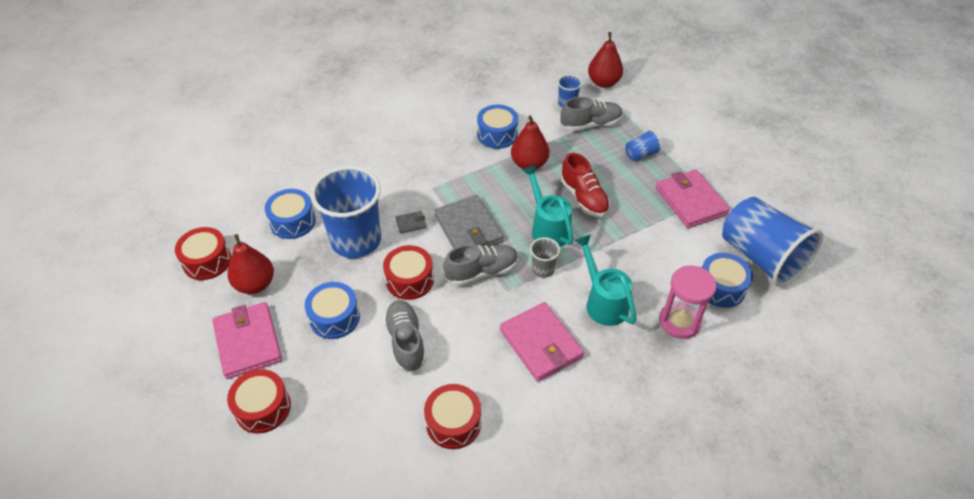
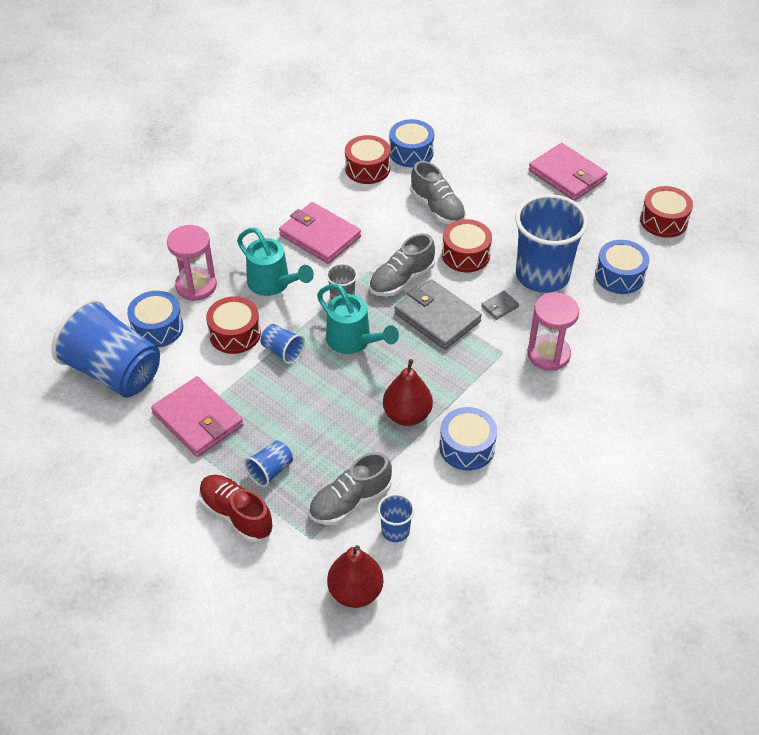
camera: 160 degrees right, 0 degrees up
red drum [227,369,291,434] -> red drum moved to [206,296,261,354]
red pear [228,234,274,294] -> none
blue drum [305,282,360,339] -> blue drum moved to [389,119,434,167]
red shoe [560,153,610,217] -> red shoe moved to [199,475,273,542]
none -> blue cup [261,324,305,364]
none -> pink hourglass [527,292,579,371]

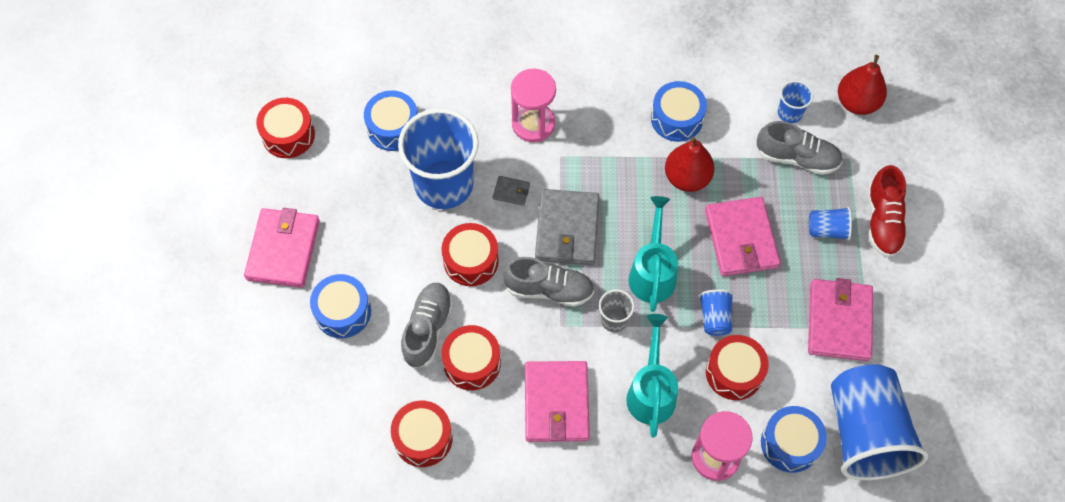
camera: 130 degrees left, 15 degrees up
blue drum [389,119,434,167] -> blue drum moved to [310,274,371,338]
none -> red drum [441,325,501,390]
none -> pink wallet [705,197,780,276]

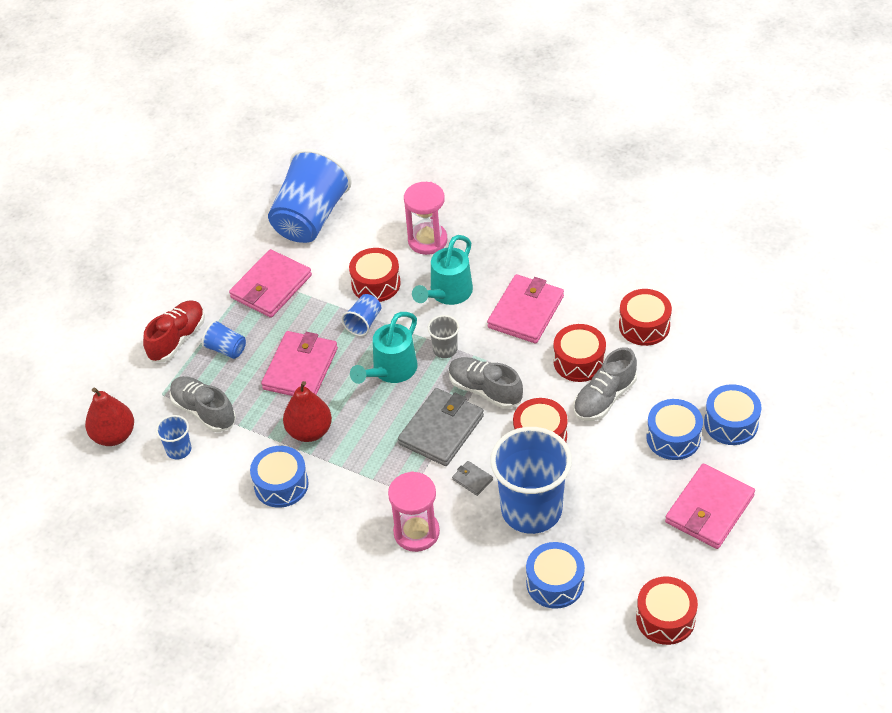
camera: 150 degrees left, 15 degrees down
blue drum [761,406,827,473] -> blue drum moved to [704,384,761,445]

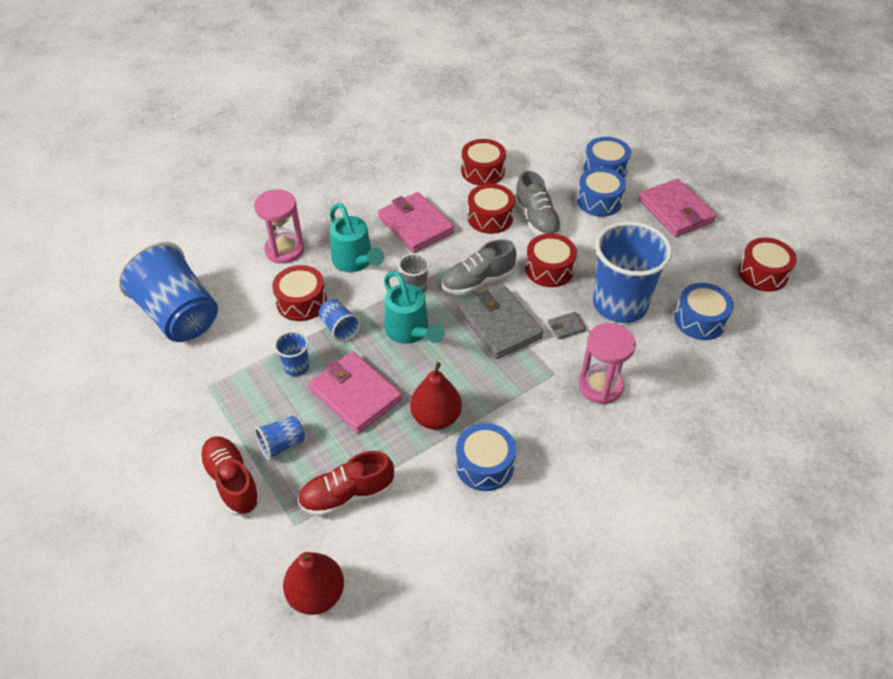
camera: 65 degrees left, 0 degrees up
blue cup [156,415,191,460] -> blue cup moved to [274,331,309,376]
grey shoe [170,376,236,432] -> red shoe [298,451,394,517]
pink wallet [229,249,312,318] -> none

